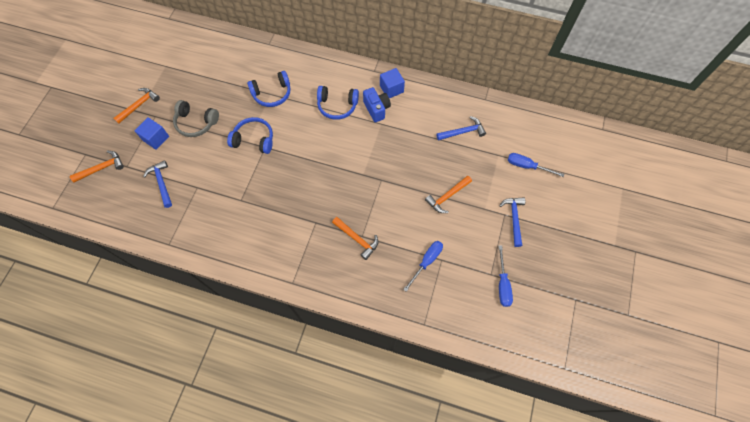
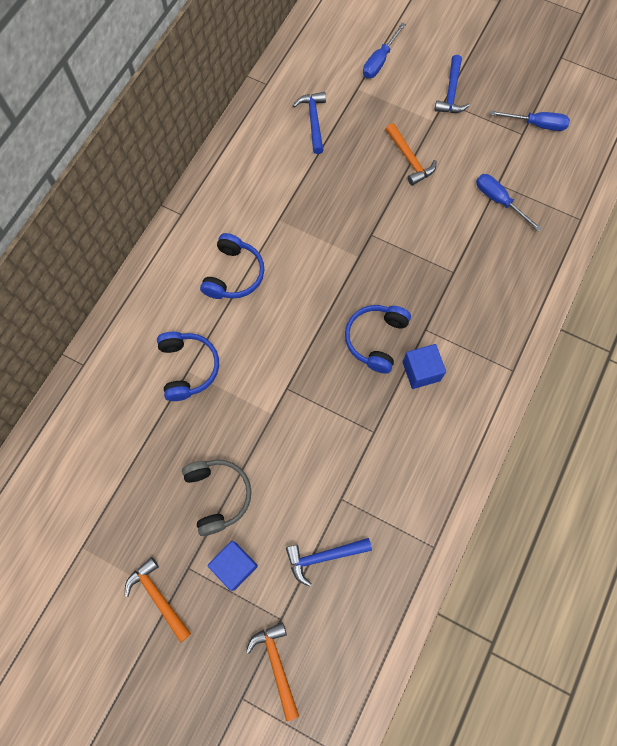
camera: 80 degrees left, 5 degrees up
grey headphones [173,100,219,137] -> grey headphones turned 45 degrees counterclockwise [182,460,252,536]
blue headphones [227,117,273,154] -> blue headphones moved to [345,305,411,374]
orange hammer [332,217,378,260] -> none
blue camera [363,87,391,122] -> none
blue cube [380,68,405,98] -> blue cube moved to [403,344,446,389]
blue hammer [499,197,525,247] -> blue hammer turned 90 degrees counterclockwise [434,55,470,113]

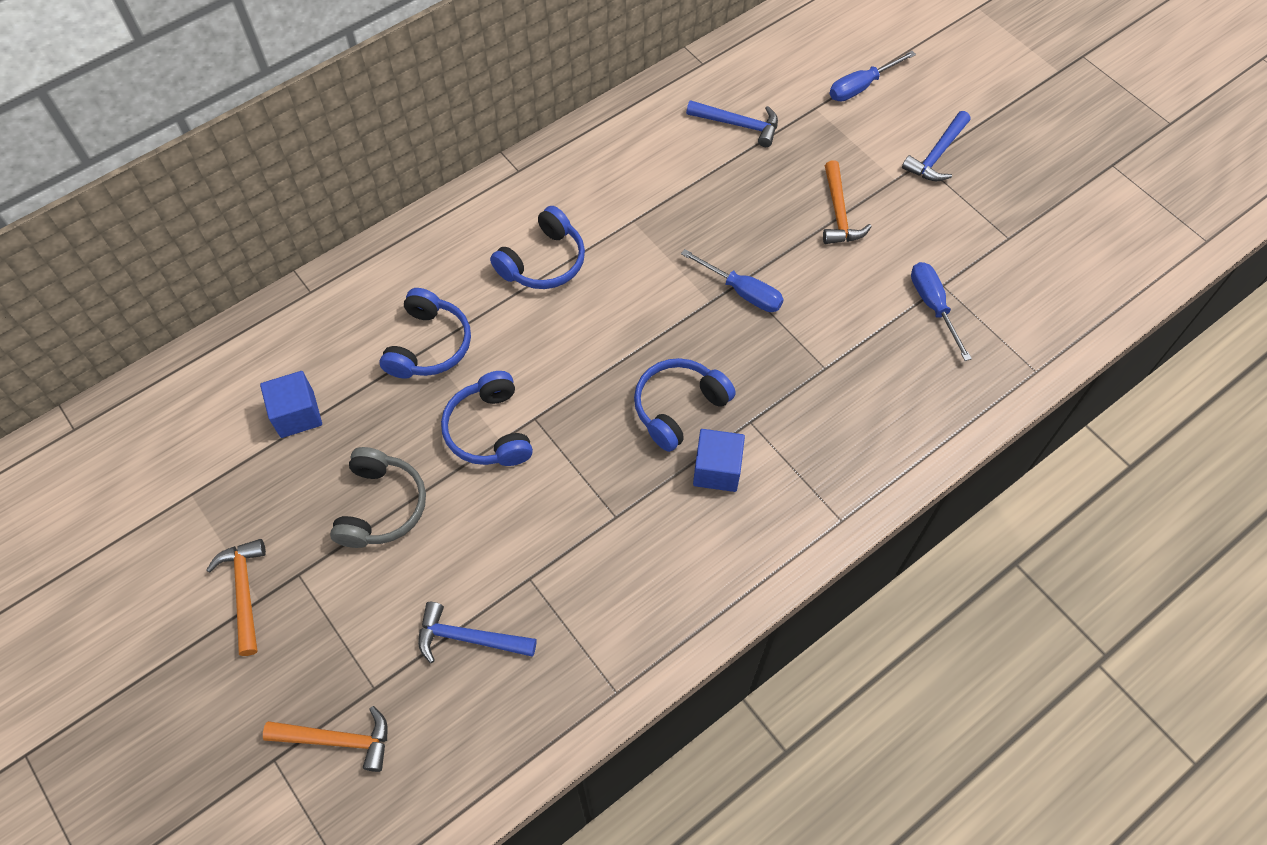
camera: 25 degrees right, 10 degrees down
blue cube [207,541,258,591] -> blue cube moved to [260,371,322,438]
orange hammer [246,622,299,721] -> orange hammer turned 90 degrees clockwise [263,706,387,772]
blue hammer [293,92,326,154] -> blue hammer turned 90 degrees clockwise [686,100,778,147]
blue screwdriver [490,111,570,131] -> blue screwdriver moved to [681,249,784,312]
none -> blue headphones [441,371,533,466]

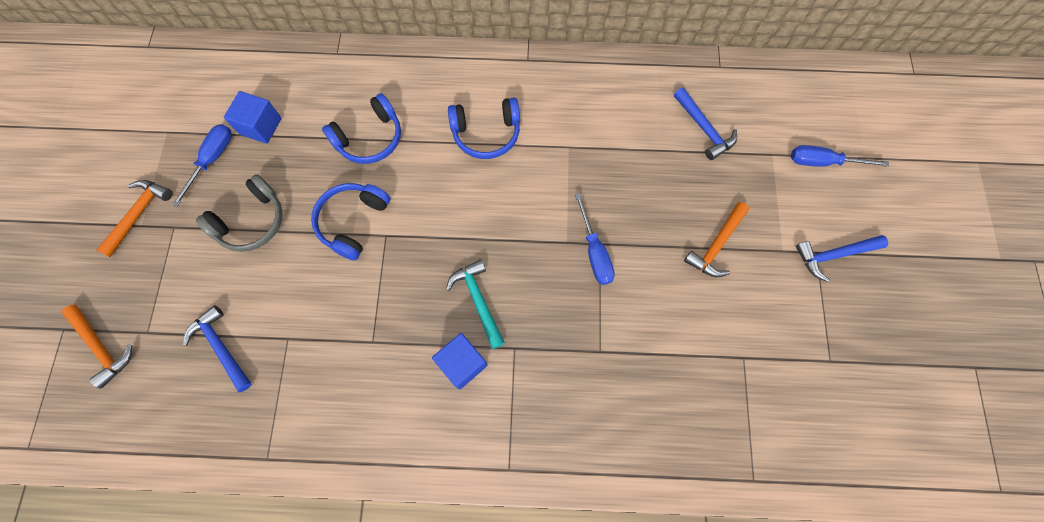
camera: 40 degrees right, 10 degrees up
blue headphones [634,358,736,452] -> turquoise hammer [446,259,505,349]
blue screwdriver [911,262,972,361] -> blue screwdriver moved to [172,124,232,207]

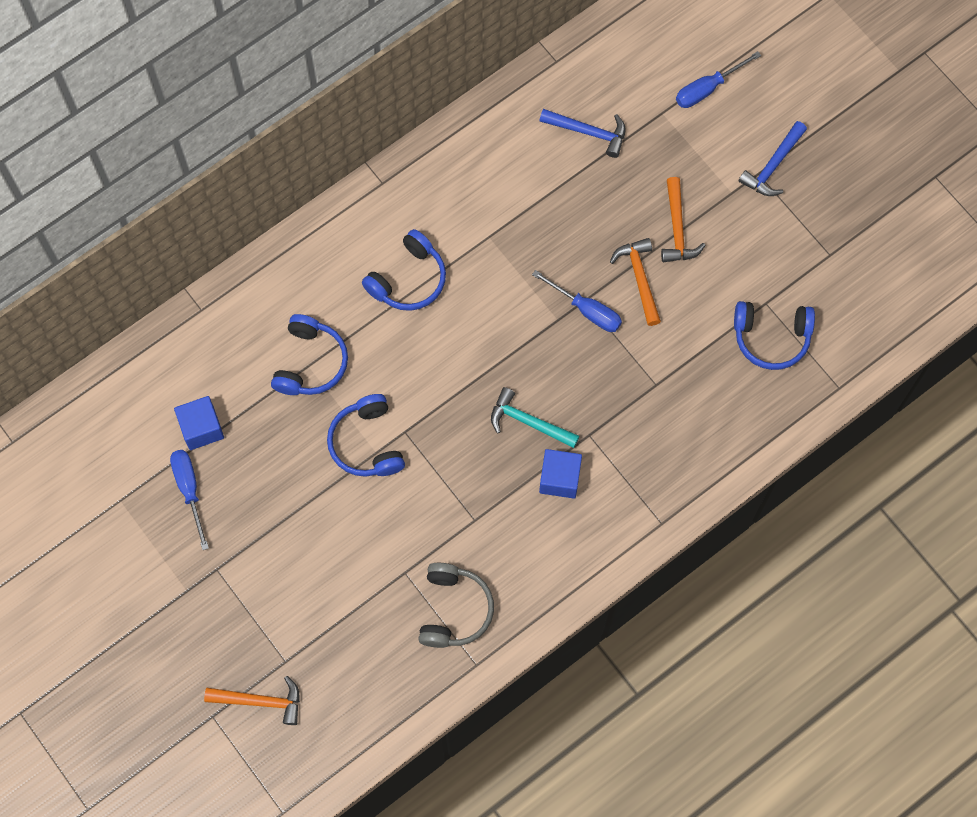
camera: 40 degrees left, 0 degrees up
orange hammer [96,180,173,257] -> orange hammer moved to [610,238,661,326]
blue hammer [183,305,252,392] -> none
grey headphones [196,174,283,252] -> grey headphones moved to [418,563,494,648]
none -> blue headphones [734,301,815,370]

